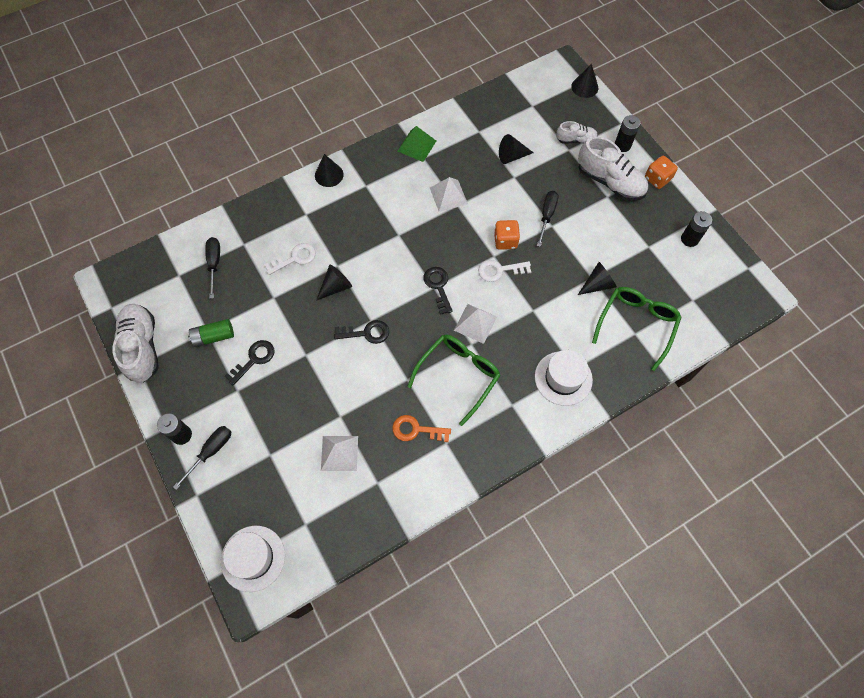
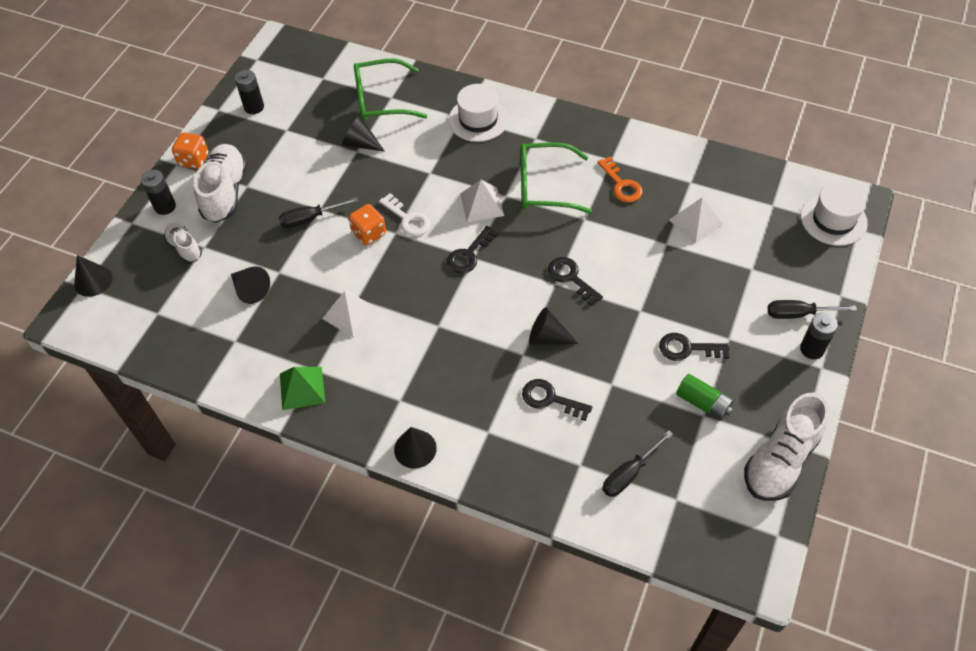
camera: 125 degrees left, 10 degrees down
white key [264,243,316,275] -> black key [522,379,592,421]

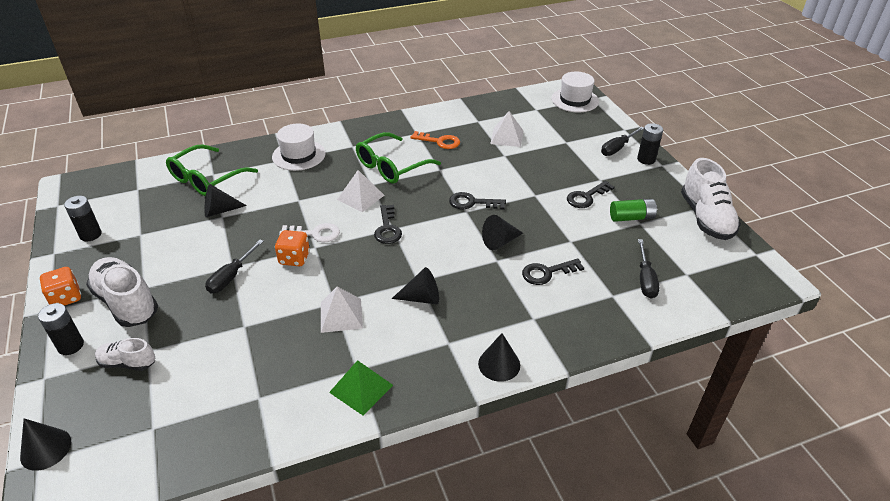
camera: 45 degrees left, 15 degrees down
black cone [231,266,270,304] -> black cone moved to [392,267,439,304]

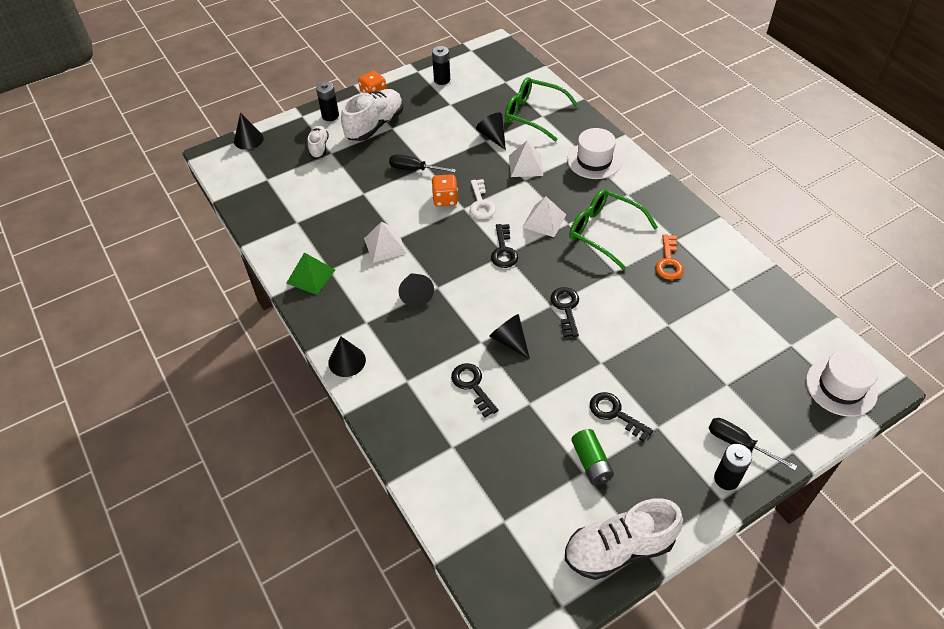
camera: 80 degrees right, 10 degrees up
black key [374,205,402,244] -> black key turned 75 degrees counterclockwise [491,224,518,268]
white pyramid [490,111,523,147] -> white pyramid moved to [509,141,543,177]
black screwdriver [638,239,659,299] -> none

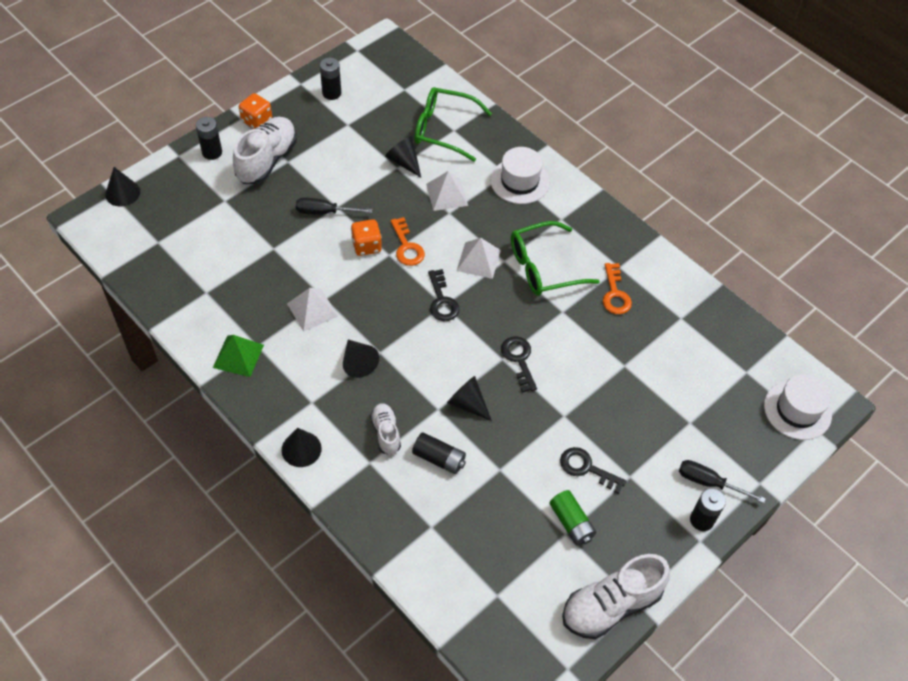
camera: 15 degrees left, 5 degrees up
white shoe [308,126,329,158] -> white shoe moved to [370,403,401,455]
black key [451,363,499,417] -> black battery [412,432,466,474]
white key [470,179,496,219] -> orange key [391,217,425,266]
green glasses [569,189,658,270] -> green glasses turned 45 degrees counterclockwise [511,221,600,296]

